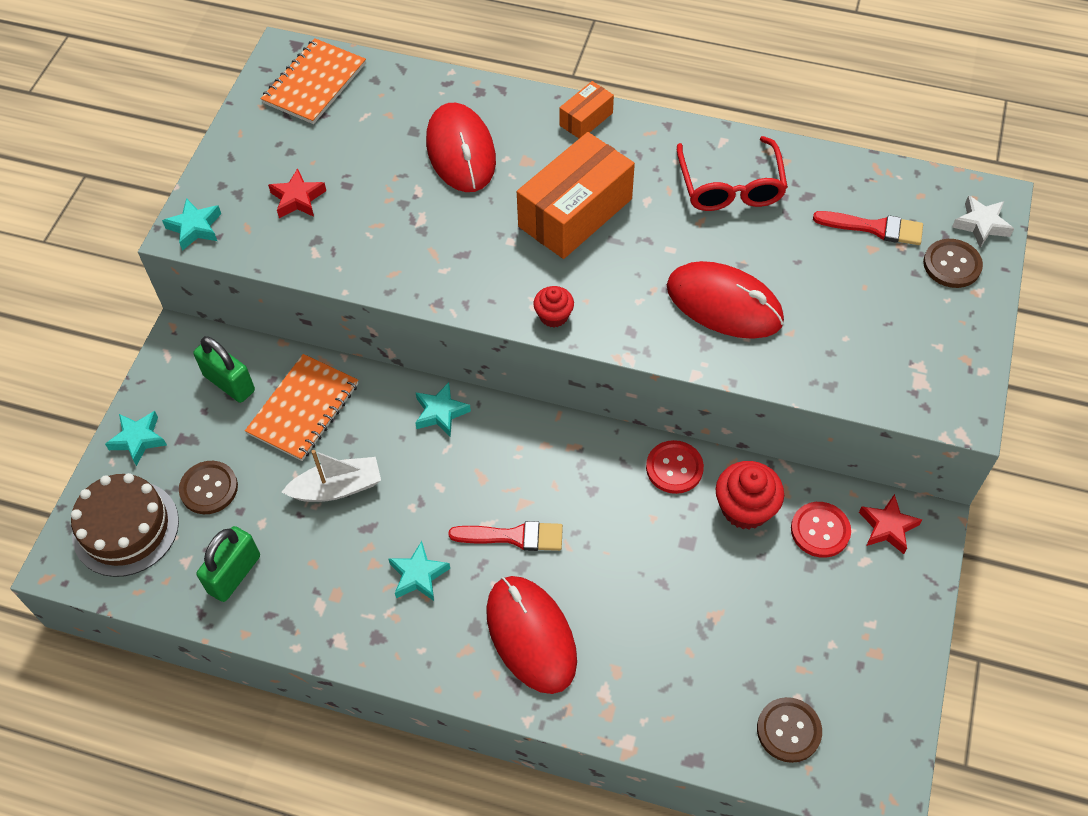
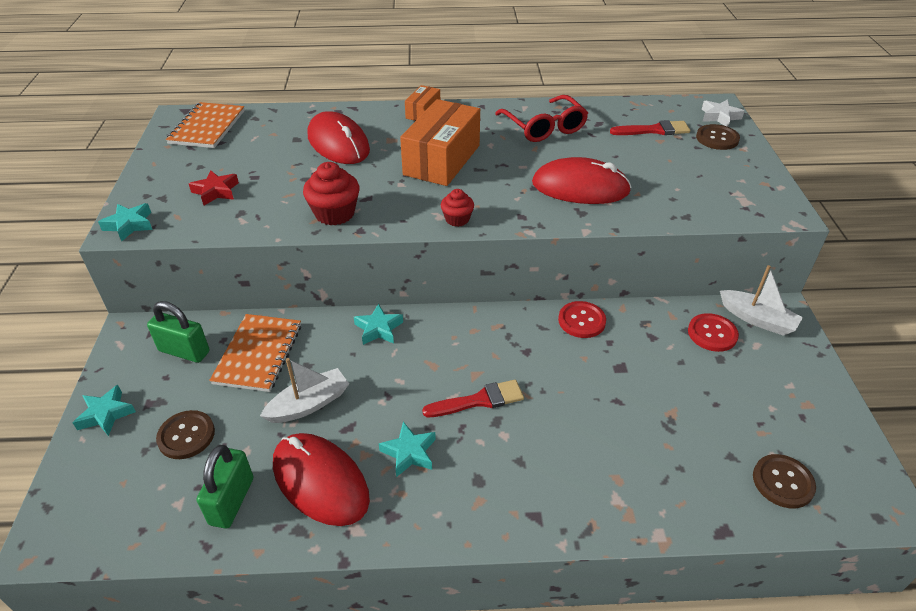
camera: 20 degrees left, 15 degrees down
brown cake [71,473,179,577] -> none
red mouse [486,576,577,694] -> red mouse moved to [273,433,370,526]
red cupcake [716,461,784,529] -> red cupcake moved to [303,162,359,225]
red star [859,494,923,554] -> white boat [720,265,803,336]

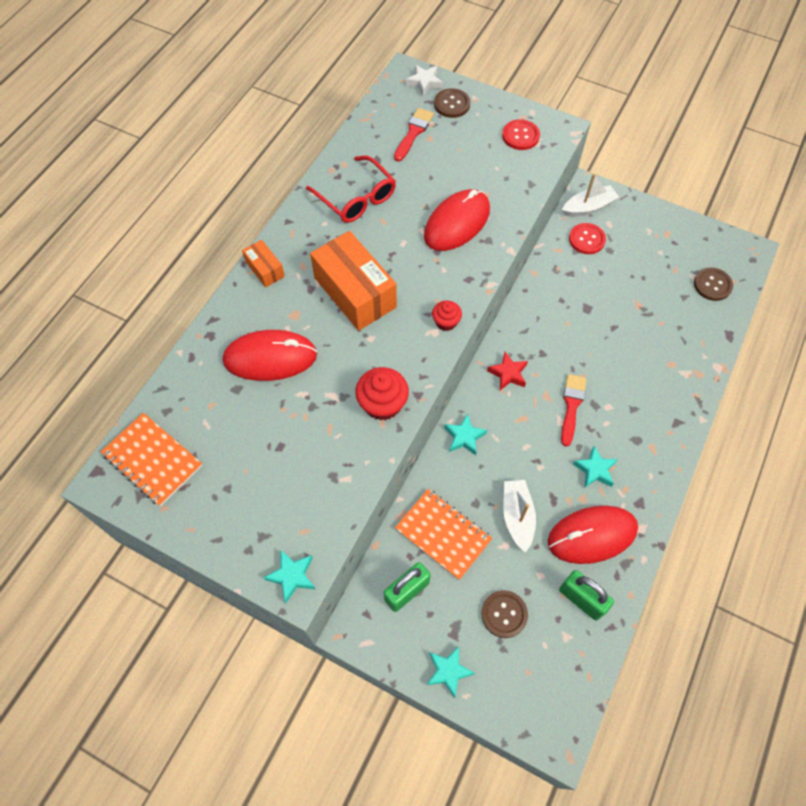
camera: 60 degrees left, 20 degrees up
red star [189,170,239,205] -> red star moved to [487,352,528,390]
red glasses [495,95,588,142] -> red glasses turned 45 degrees clockwise [306,156,396,223]
red button [558,301,606,338] -> red button moved to [502,119,540,150]

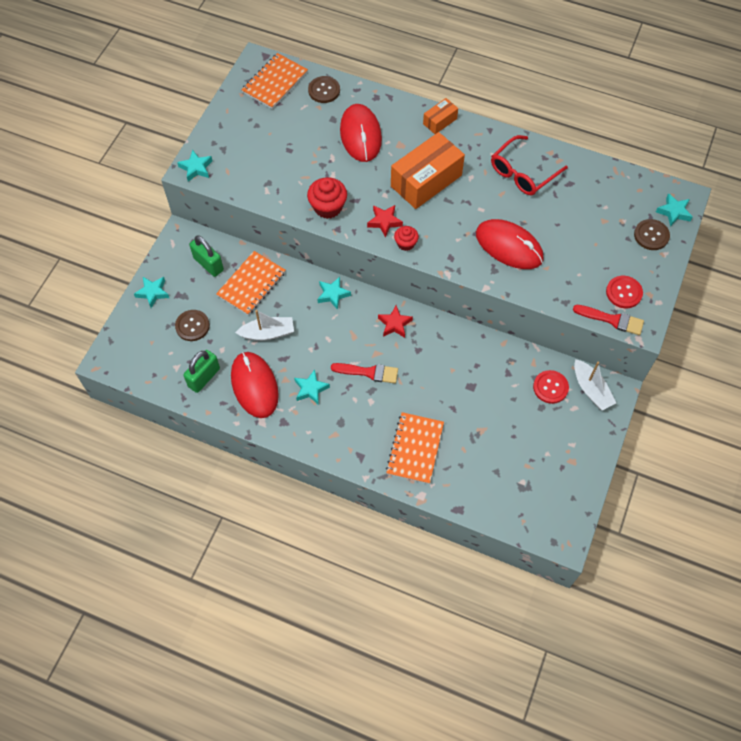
camera: 85 degrees right, 0 degrees up
red brush [394,108,434,162] -> red brush moved to [573,305,644,335]
white star [406,65,443,96] -> turquoise star [656,193,693,227]
brown button [694,268,733,301] -> brown button moved to [308,76,340,103]
none -> red star [367,205,403,238]
none -> orange notebook [386,412,444,484]

